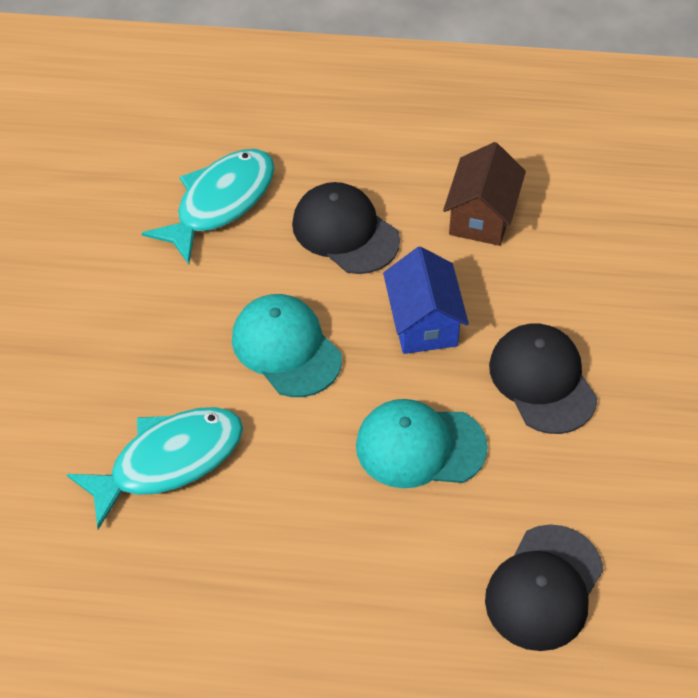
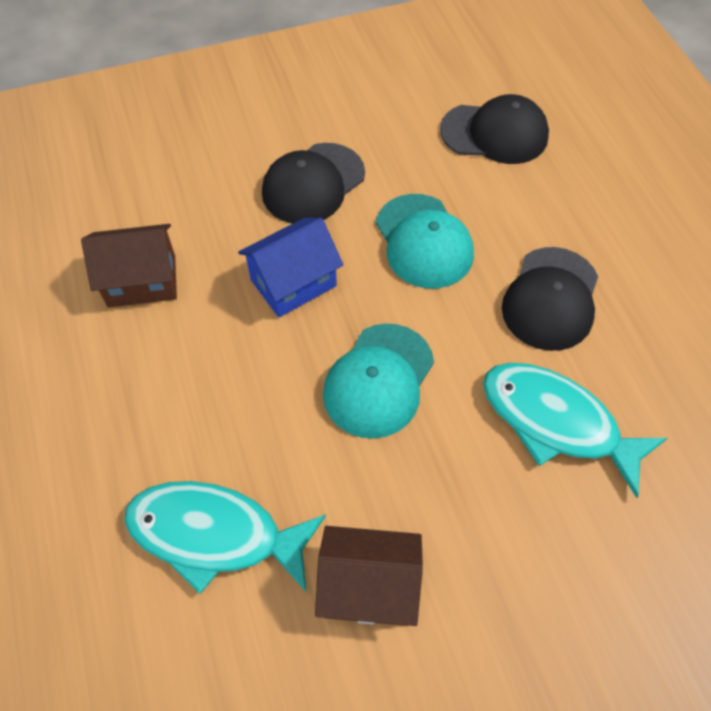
camera: 115 degrees left, 5 degrees up
black cap [292,182,400,274] -> black cap moved to [502,247,598,351]
none -> brown house [315,526,423,626]

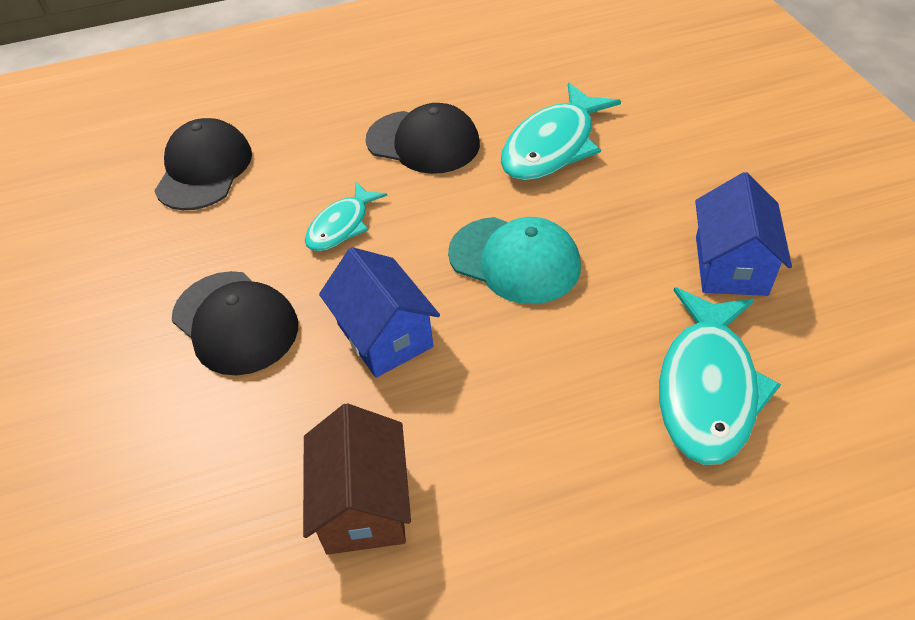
camera: 85 degrees left, 10 degrees down
brown house [315,526,423,626] -> blue house [695,172,792,296]
turquoise cap [376,194,474,289] -> turquoise fish [305,182,387,251]

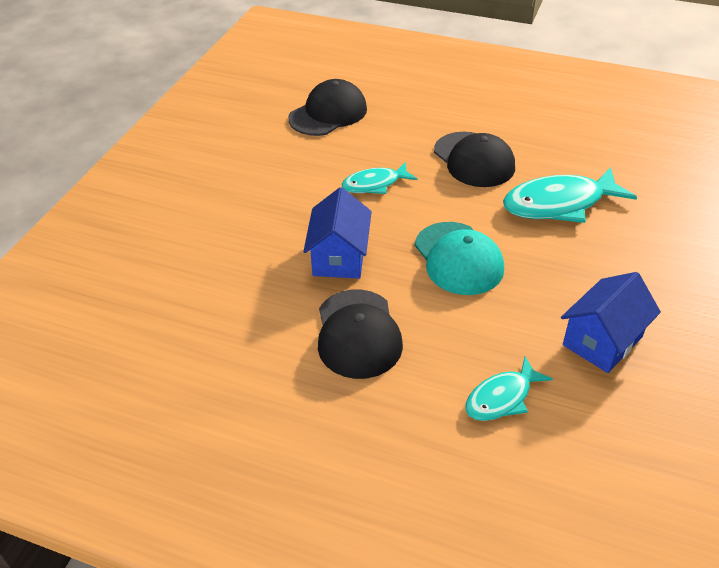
camera: 35 degrees right, 5 degrees down
black cap [172,271,298,375] -> black cap moved to [318,289,403,379]
brown house [303,403,411,555] -> none
turquoise fish [659,287,781,465] -> turquoise fish [466,356,553,421], size x0.59

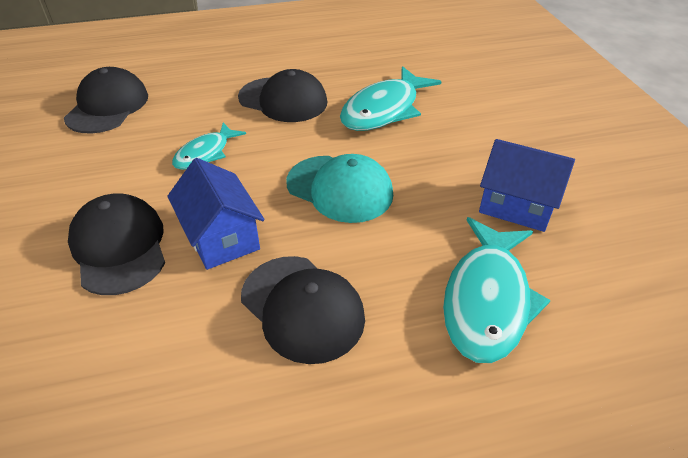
camera: 35 degrees left, 0 degrees up
turquoise fish [466,356,553,421] -> turquoise fish [443,217,551,363], size x1.70
blue house [561,272,661,373] -> blue house turned 75 degrees counterclockwise [479,139,575,232]
none -> black cap [68,193,165,295]

